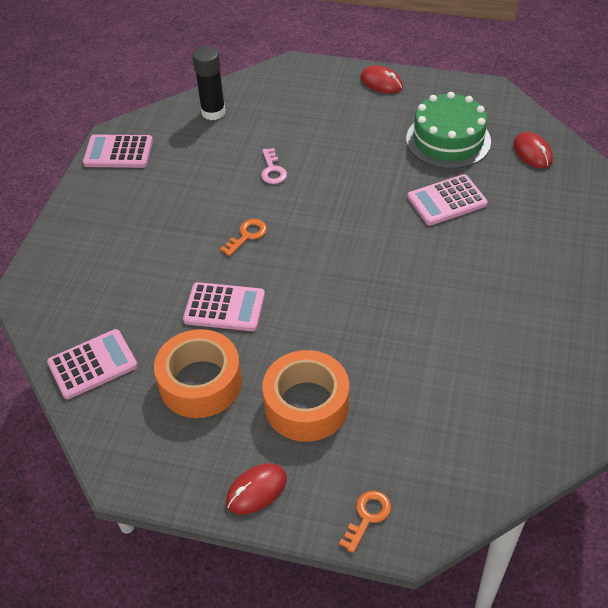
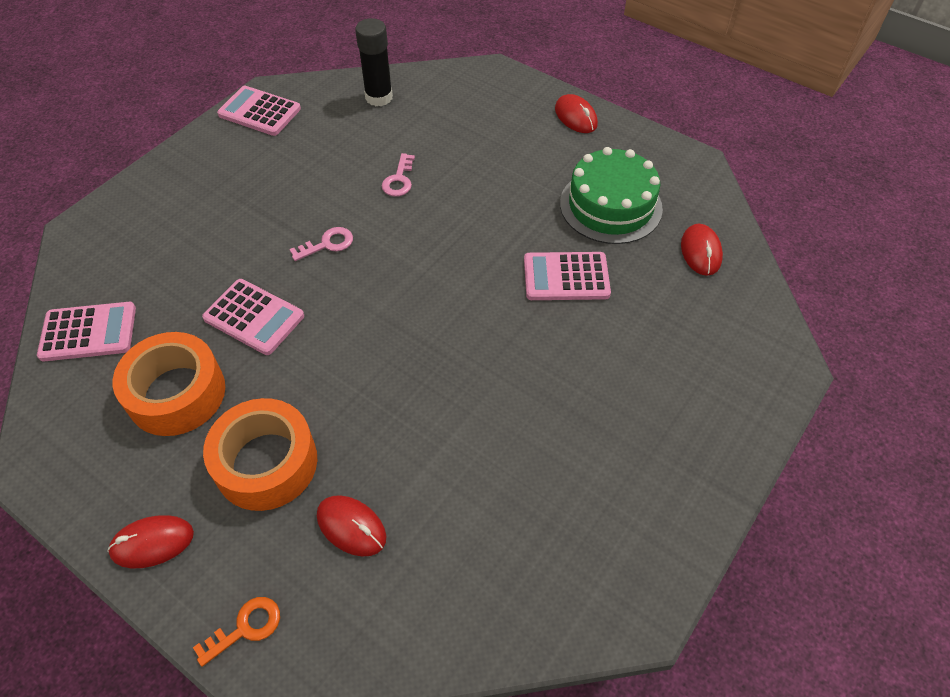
camera: 20 degrees right, 5 degrees up
orange key [220,219,267,256] -> pink key [289,227,353,261]
none -> red mouse [317,495,386,556]

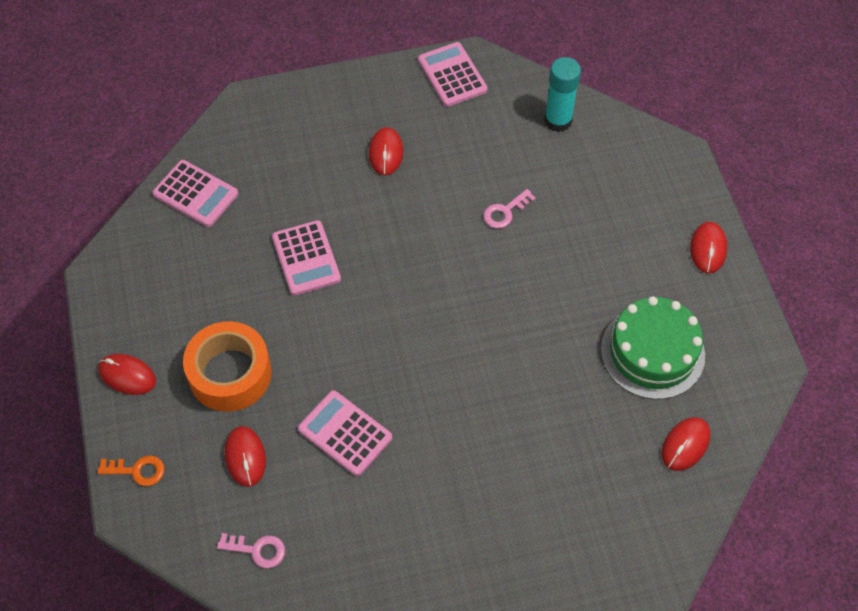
camera: 40 degrees right, 5 degrees up
orange tape [113,332,225,436] -> none
pink key [289,227,353,261] -> pink key moved to [217,533,285,568]
black glue stick [355,18,393,106] -> turquoise glue stick [544,57,581,132]
pink calculator [524,252,611,300] -> pink calculator moved to [298,390,392,476]
none -> red mouse [369,127,403,175]

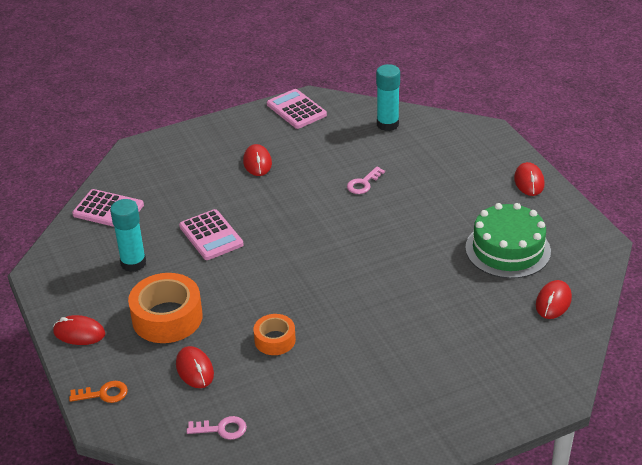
camera: 10 degrees left, 20 degrees down
pink calculator [298,390,392,476] -> orange tape [254,314,296,355]
none -> turquoise glue stick [110,199,146,272]

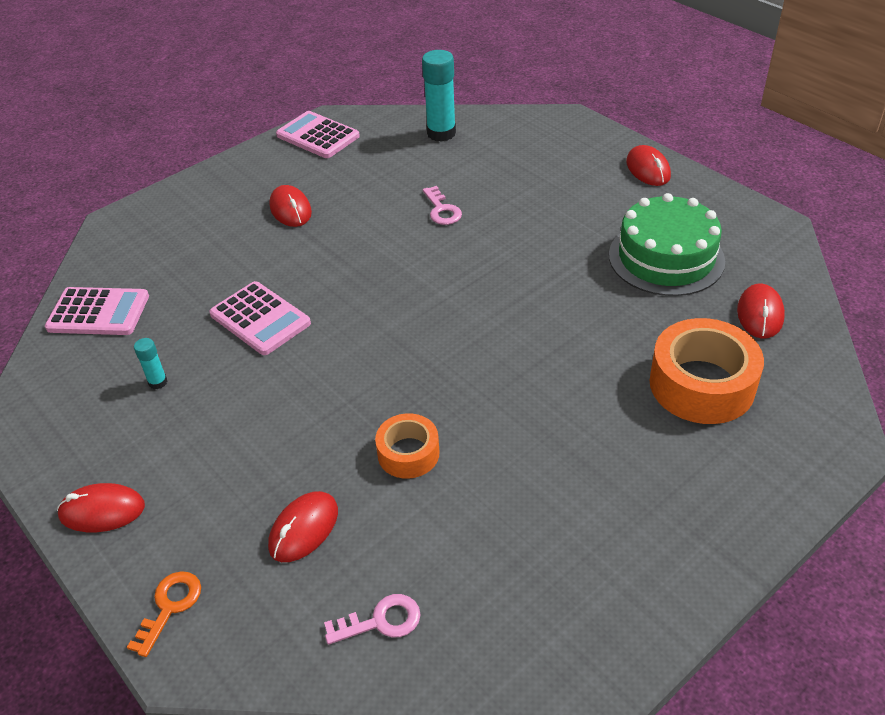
camera: 15 degrees left, 5 degrees up
orange key [69,381,128,403] -> orange key turned 45 degrees counterclockwise [127,571,201,657]
turquoise glue stick [110,199,146,272] -> turquoise glue stick [134,338,167,389], size x0.49
orange tape [128,273,203,343] -> orange tape moved to [649,318,764,424]
red mouse [176,346,214,388] -> red mouse turned 75 degrees clockwise [268,491,338,562]
pink key [347,167,385,194] -> pink key turned 45 degrees counterclockwise [423,186,462,225]

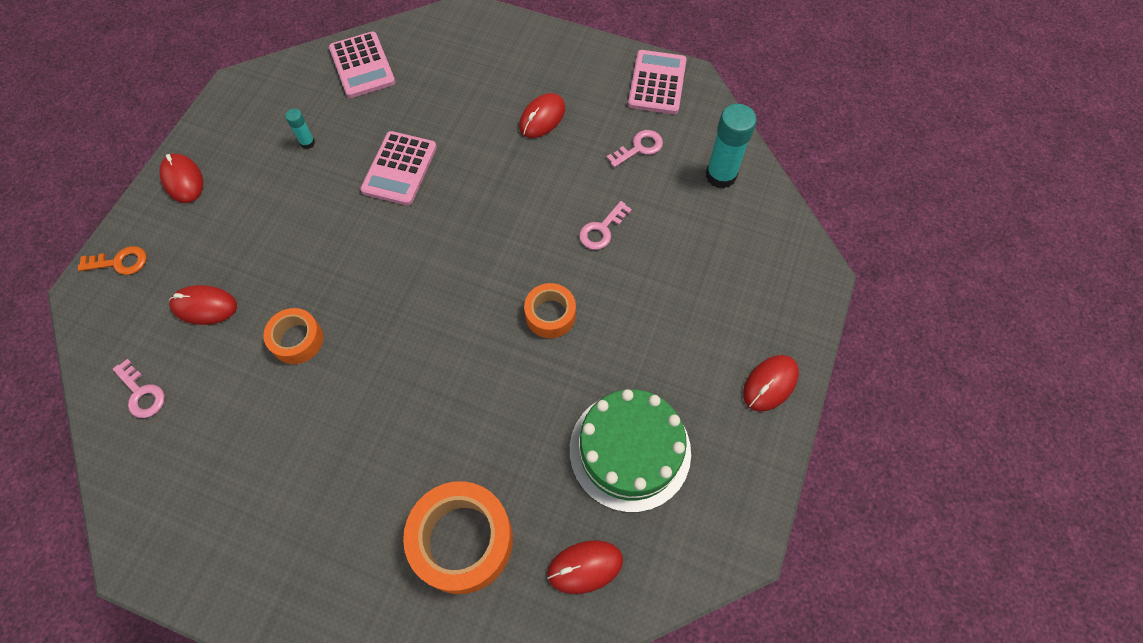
camera: 60 degrees right, 20 degrees up
none -> orange tape [524,283,576,338]
none -> pink key [607,130,663,168]

